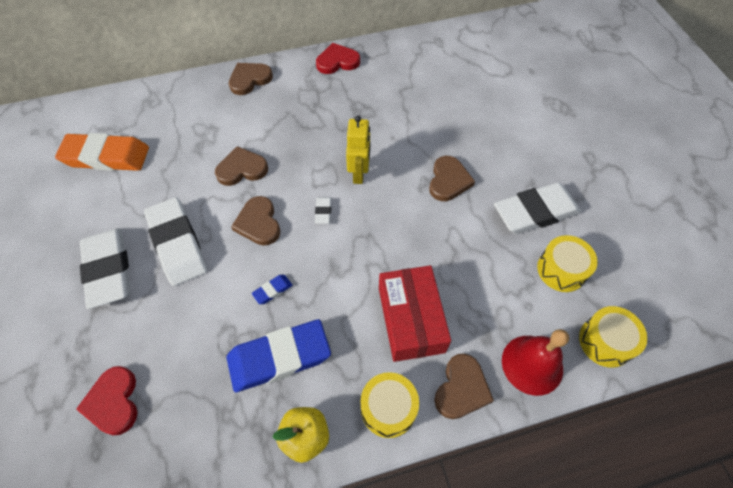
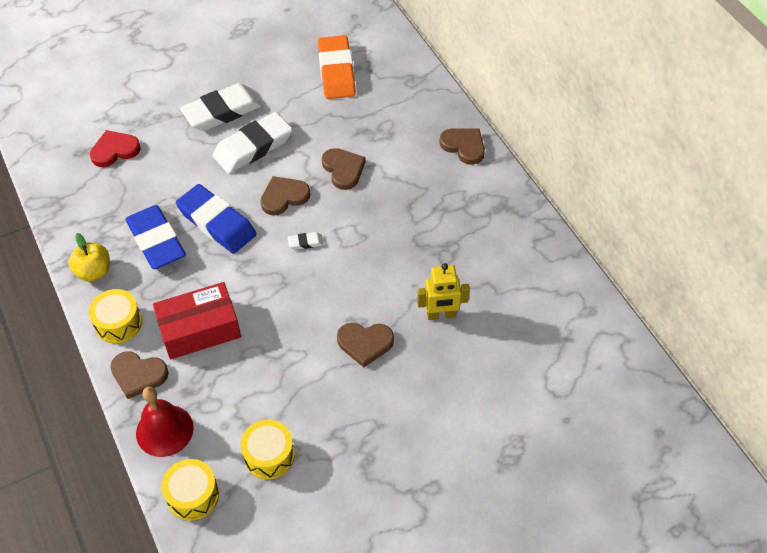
camera: 80 degrees right, 5 degrees down
blue eraser [252,275,292,304] -> blue eraser [176,184,256,254], size x2.44
red heart [316,43,360,74] -> none
yellow robot [346,115,371,184] -> yellow robot moved to [417,263,470,320]
white eraser [494,182,581,234] -> none

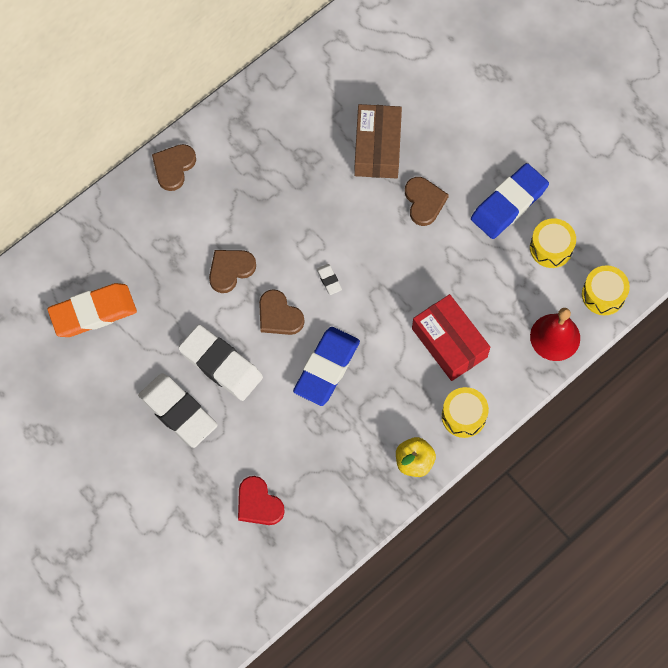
camera: 105 degrees left, 15 degrees up
brown heart [110,351,169,399] -> none
blue eraser [125,205,186,269] -> blue eraser moved to [471,163,549,239]
yellow robot [417,263,470,320] -> brown box [354,104,402,178]

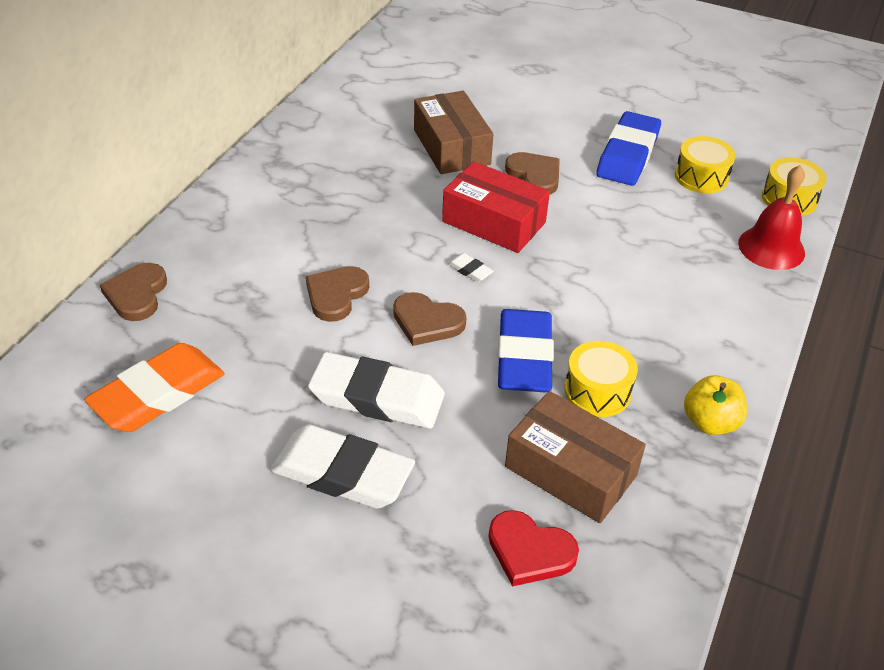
camera: 25 degrees left, 25 degrees down
brown heart [152,144,196,191] -> brown heart moved to [100,263,167,321]
red box [412,294,490,381] -> red box moved to [442,161,550,253]
yellow drum [442,387,489,438] -> yellow drum moved to [564,341,638,417]
none -> brown box [505,391,646,523]

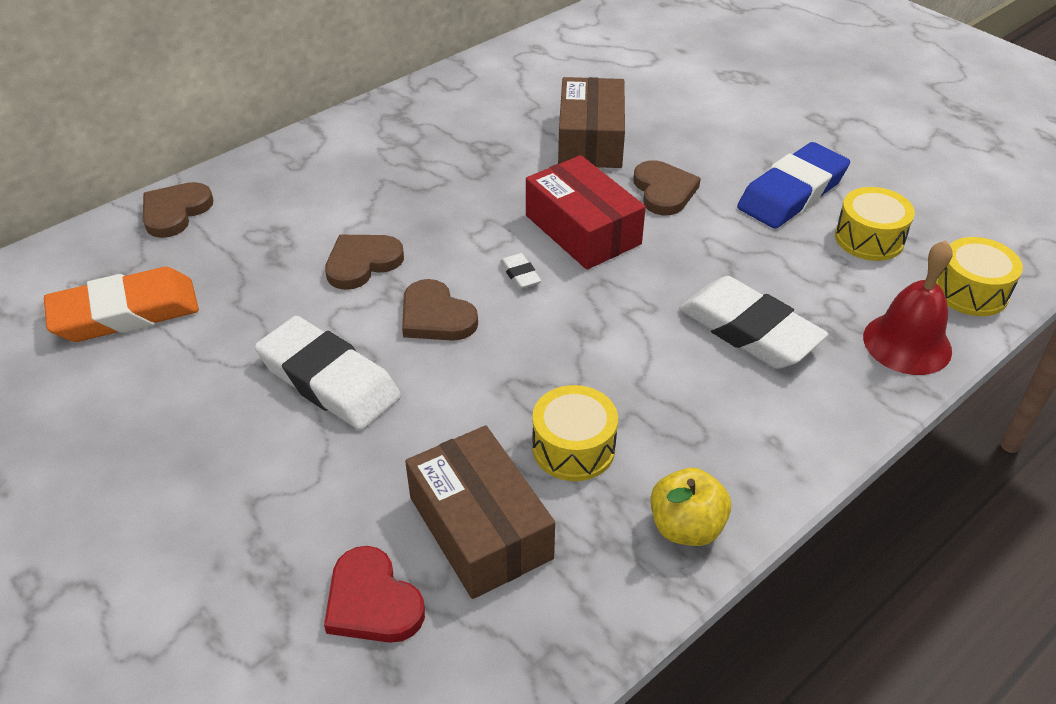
camera: 25 degrees right, 0 degrees up
white eraser [270,424,415,509] -> white eraser moved to [679,276,828,369]
blue eraser [498,309,554,392] -> none

